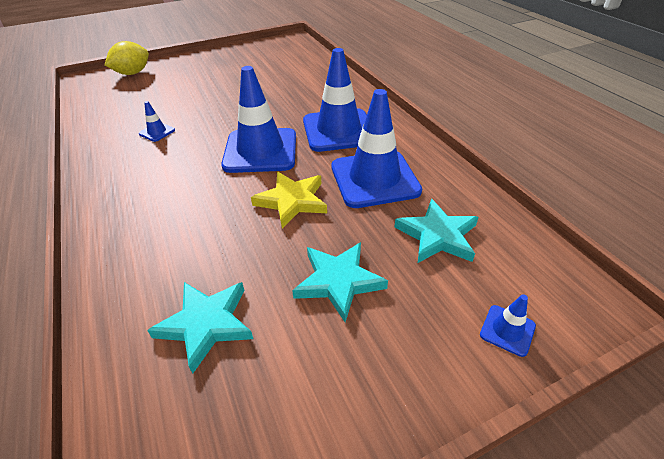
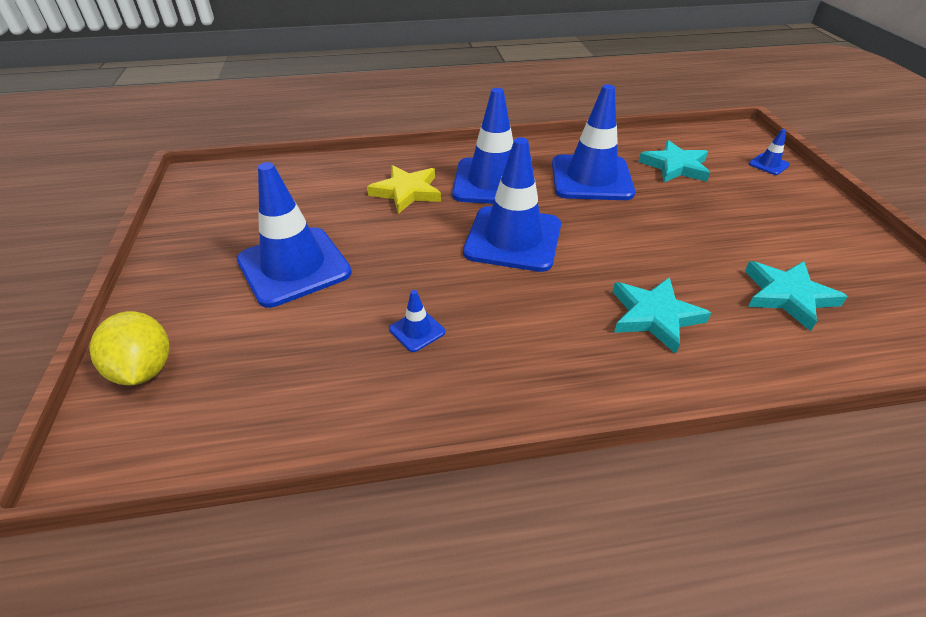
camera: 75 degrees left, 0 degrees up
yellow star [251,172,327,228] -> yellow star moved to [367,165,441,214]
turquoise star [292,242,388,322] -> turquoise star moved to [613,277,711,354]
none -> blue traffic cone [237,162,352,308]

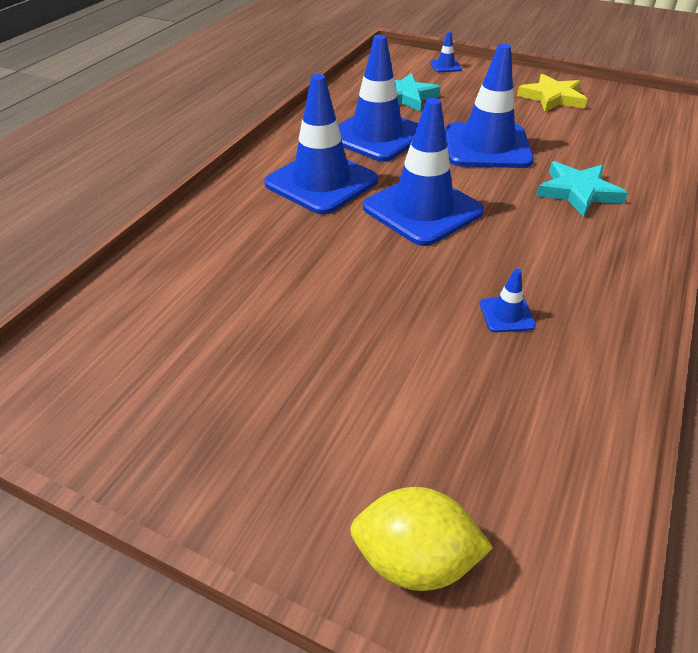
camera: 55 degrees left, 0 degrees up
blue traffic cone [237,162,352,308] -> blue traffic cone moved to [445,44,534,168]
yellow star [367,165,441,214] -> yellow star moved to [517,74,587,112]
turquoise star [745,261,848,331] -> none

